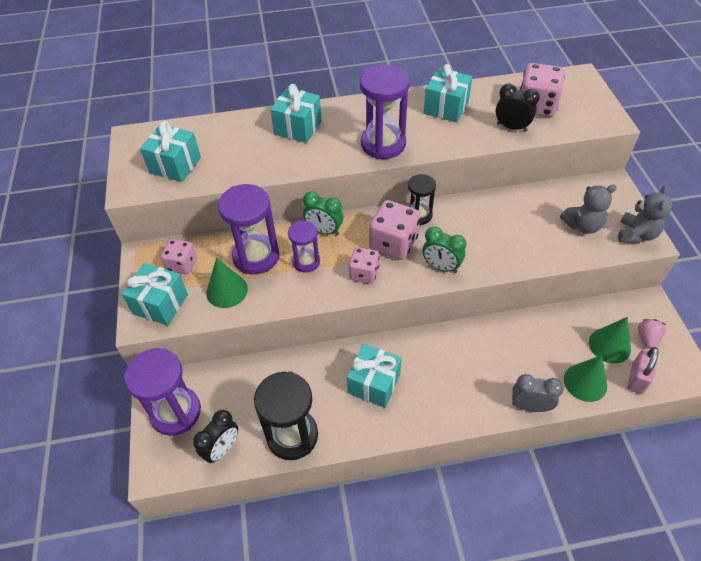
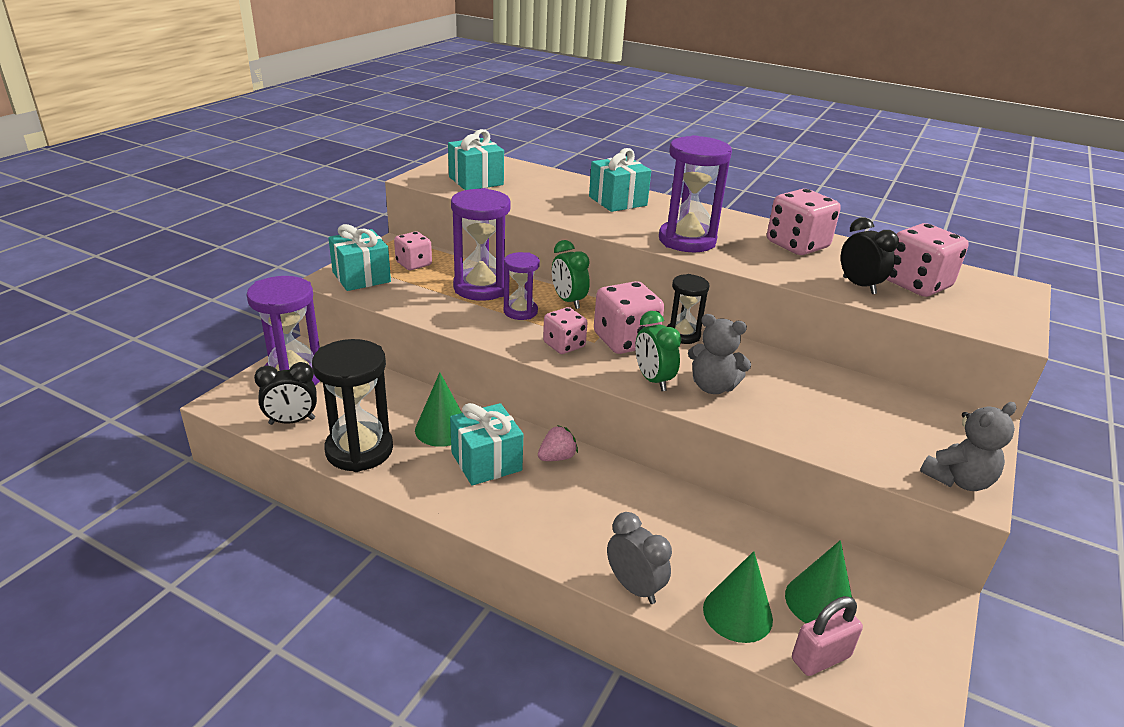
camera: 35 degrees right, 20 degrees down
green cone [206,257,248,308] -> green cone moved to [415,372,462,447]
turquoise gift [424,64,472,123] -> pink dice [767,189,841,255]
grey teddy bear [560,184,617,234] -> grey teddy bear moved to [688,314,751,394]
pink strawberry [638,319,666,349] -> pink strawberry moved to [538,425,578,461]

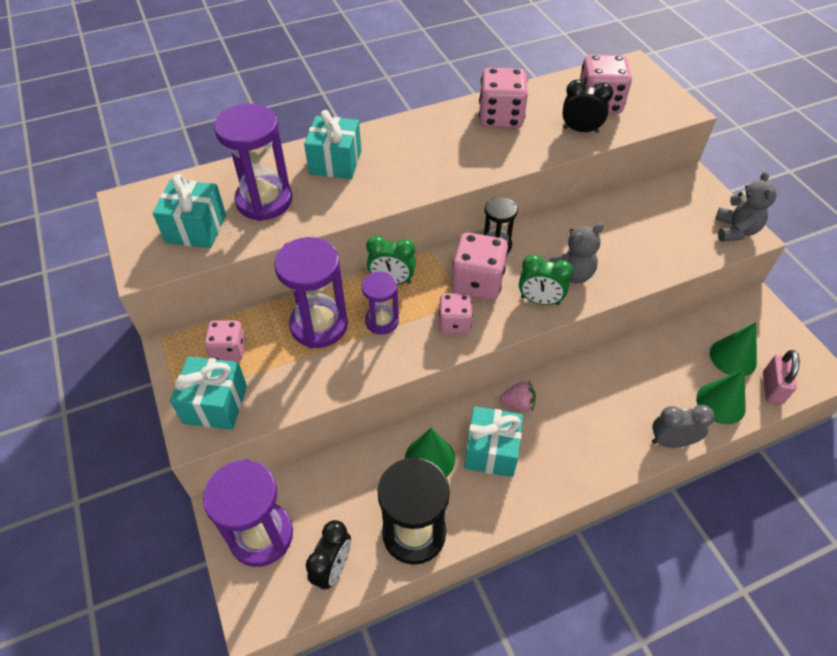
camera: 50 degrees left, 20 degrees up
pink strawberry [538,425,578,461] -> pink strawberry turned 90 degrees clockwise [500,381,536,412]
purple hourglass [659,135,732,252] -> purple hourglass moved to [214,104,292,221]

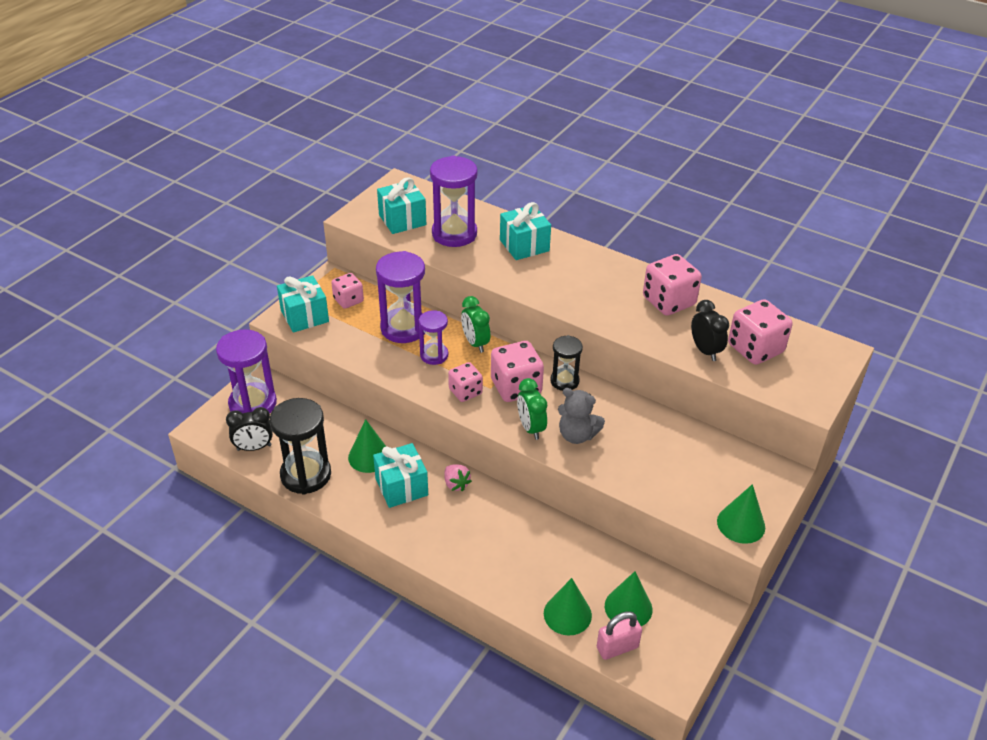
camera: 55 degrees right, 10 degrees down
grey clock [652,405,715,448] -> none
grey teddy bear [715,171,777,241] -> green cone [717,484,765,544]

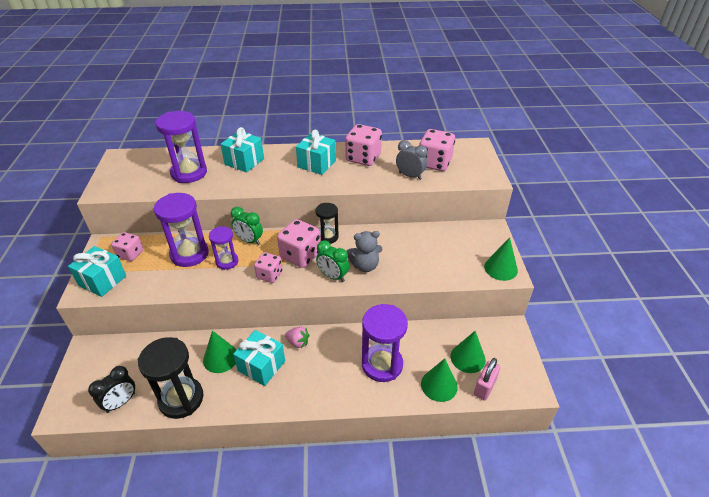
camera: 35 degrees left, 0 degrees up
purple hourglass [216,329,277,414] -> purple hourglass moved to [362,304,408,382]
turquoise gift [377,177,426,234] -> turquoise gift moved to [296,129,336,175]
black clock [691,300,729,361] -> grey clock [396,140,428,180]

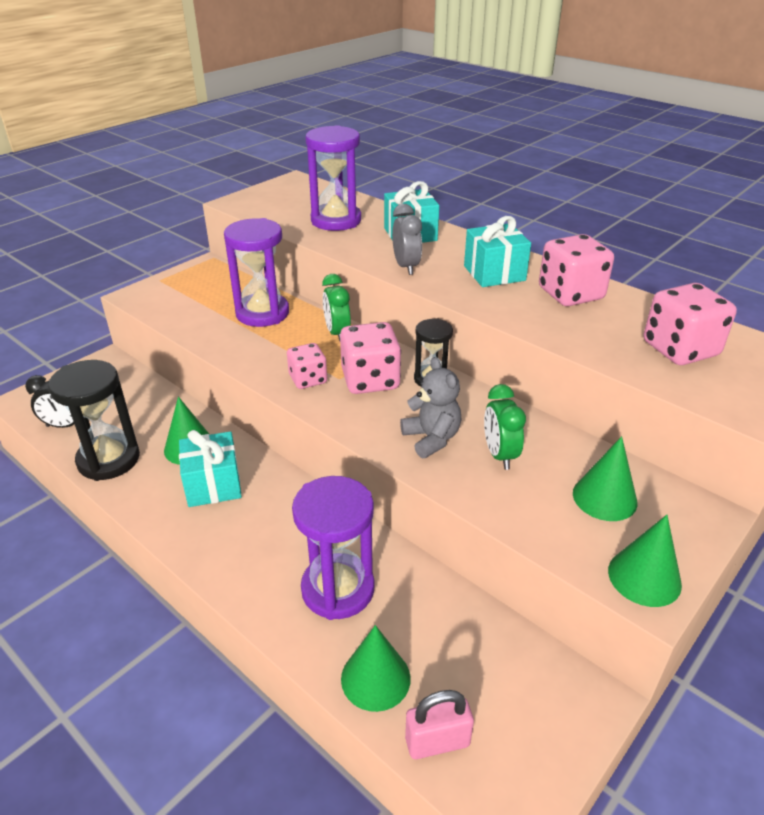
camera: 45 degrees right, 5 degrees down
turquoise gift [68,246,126,297] -> none
pink dice [111,232,143,261] -> none
purple hourglass [209,226,238,270] -> none
pink strawberry [285,326,309,348] -> none
green clock [316,240,349,282] -> green clock moved to [484,384,526,470]
grey teddy bear [347,231,383,272] -> grey teddy bear turned 150 degrees counterclockwise [400,357,462,458]
grey clock [396,140,428,180] -> grey clock moved to [392,204,422,275]
green cone [451,331,486,373] -> green cone moved to [573,436,637,521]

